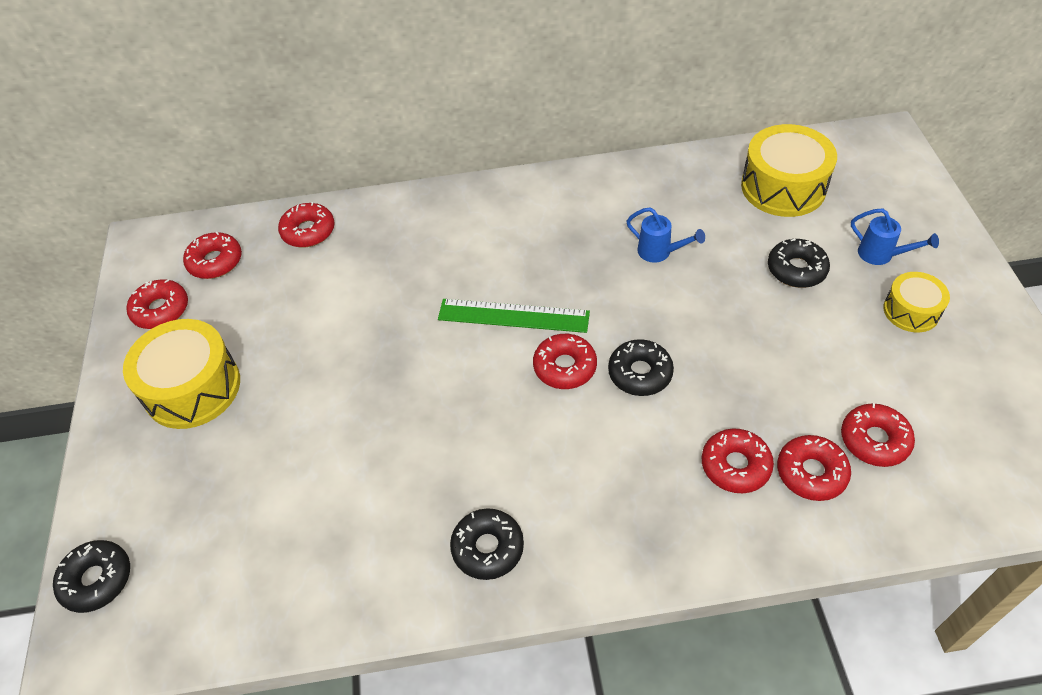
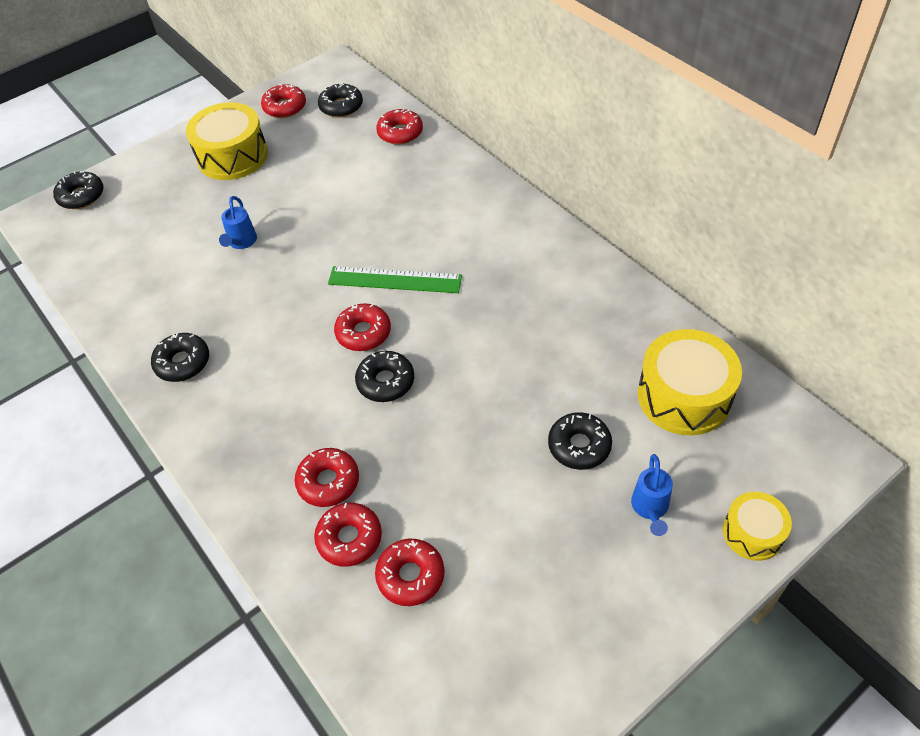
camera: 60 degrees right, 0 degrees up
red donut [183,232,242,279] -> black donut [318,83,363,118]
green ruler [438,299,590,333] -> green ruler turned 60 degrees counterclockwise [328,266,462,293]
blue watering can [626,207,705,263] -> blue watering can moved to [219,196,257,249]
yellow drum [883,272,950,332] -> yellow drum moved to [723,492,792,561]

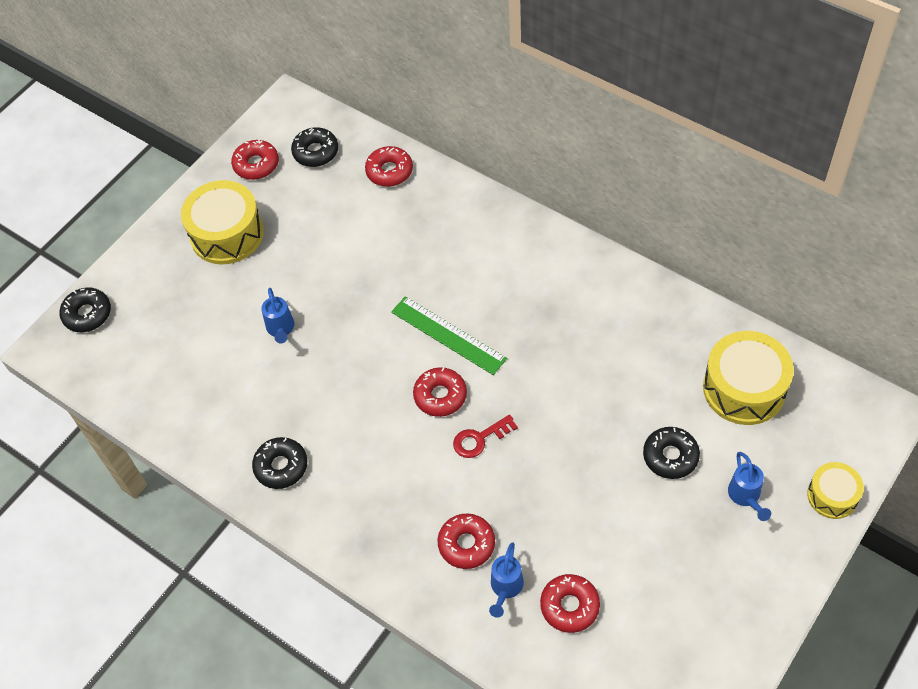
camera: 15 degrees left, 5 degrees up
red donut [314,503,382,567] -> blue watering can [489,542,524,618]
green ruler [328,266,462,293] -> green ruler turned 45 degrees clockwise [391,296,507,375]
black donut [355,351,414,402] -> red key [453,415,518,458]

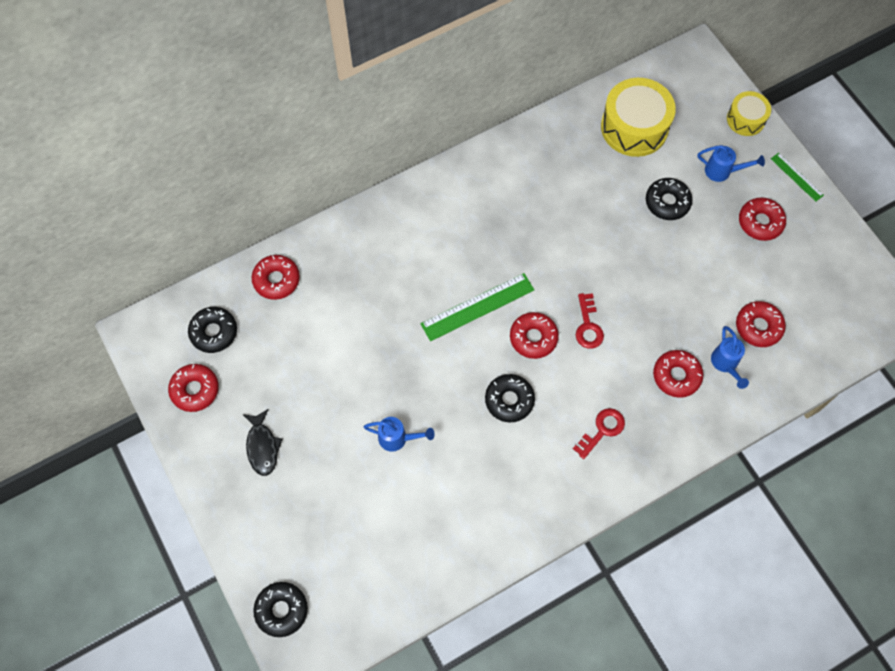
camera: 70 degrees left, 10 degrees up
yellow drum [181,180,264,265] -> black fish [242,409,282,476]
black donut [252,437,307,489] -> black donut moved to [485,374,535,422]
blue watering can [489,542,524,618] -> blue watering can turned 45 degrees clockwise [711,326,749,389]
none -> red key [573,408,625,459]
none -> red donut [739,197,786,241]
none -> green ruler [771,153,824,202]

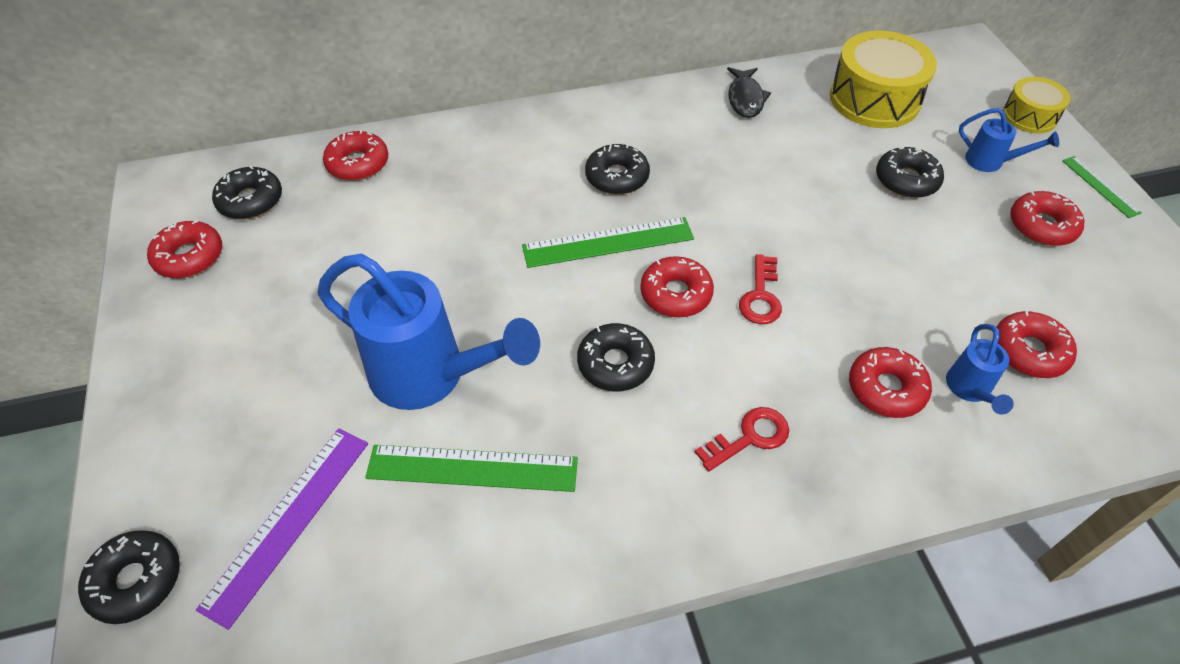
camera: 15 degrees right, 15 degrees down
black fish [242,409,282,476] -> black fish moved to [727,67,771,118]
blue watering can [364,417,435,452] -> blue watering can [318,253,540,410], size x2.15
none -> purple ruler [196,428,368,630]
none -> green ruler [365,445,578,492]
none -> black donut [585,144,650,195]

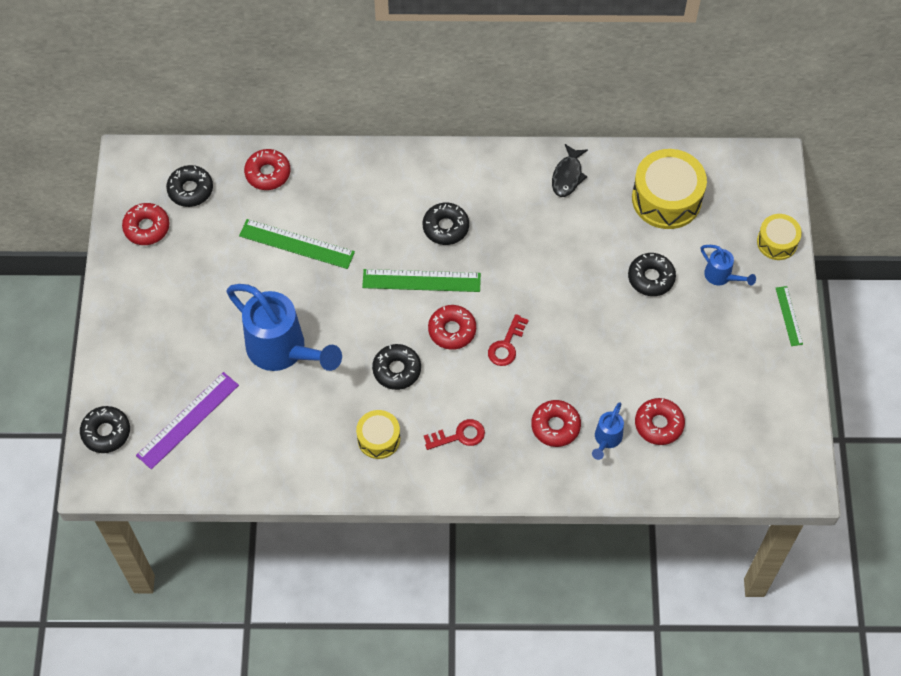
camera: 15 degrees right, 10 degrees up
green ruler [365,445,578,492] -> green ruler moved to [239,219,355,269]
red donut [1010,191,1085,246] -> none
none -> yellow drum [356,410,400,459]

